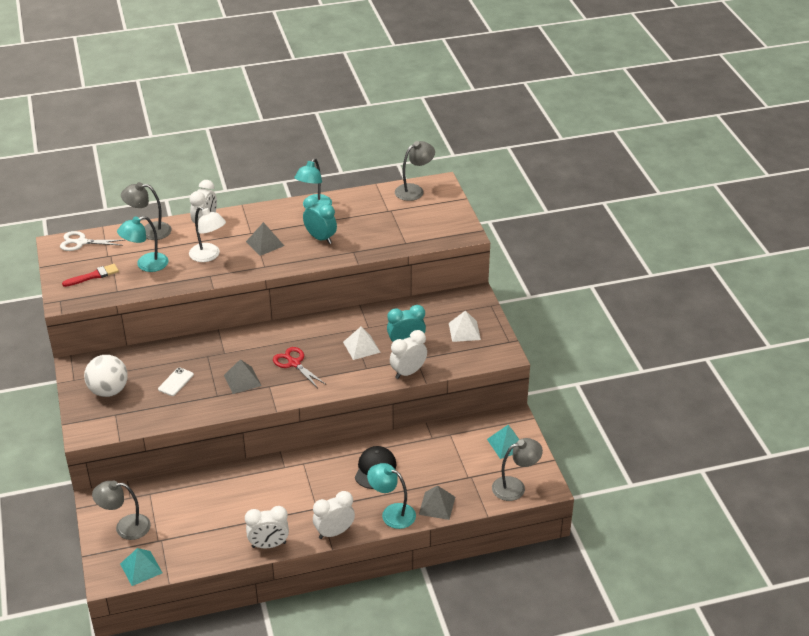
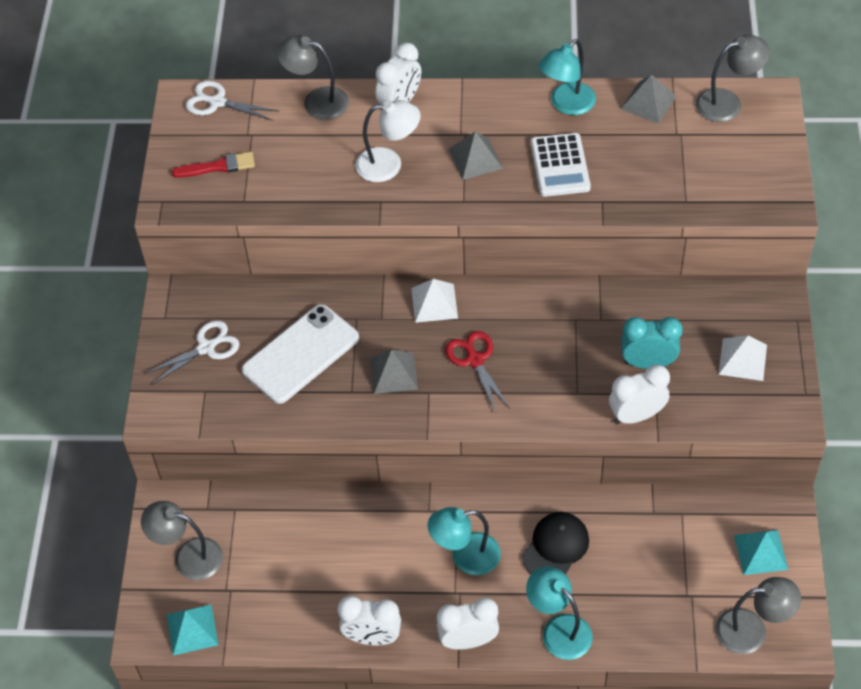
camera: 20 degrees right, 15 degrees up
white ball [84,355,128,397] -> white scissors [144,320,240,385]
turquoise lamp [117,216,168,272] -> turquoise lamp moved to [428,507,501,575]
white phone [158,367,194,396] -> white phone [242,304,359,404], size x2.10
white lamp [189,207,226,262] -> white lamp turned 60 degrees counterclockwise [355,100,421,182]
turquoise clock [303,196,337,244] -> white calculator [531,133,591,197]
white pyramid [343,326,381,360] -> white pyramid moved to [411,279,458,323]
grey pyramid [419,485,455,520] -> grey pyramid moved to [621,75,676,124]

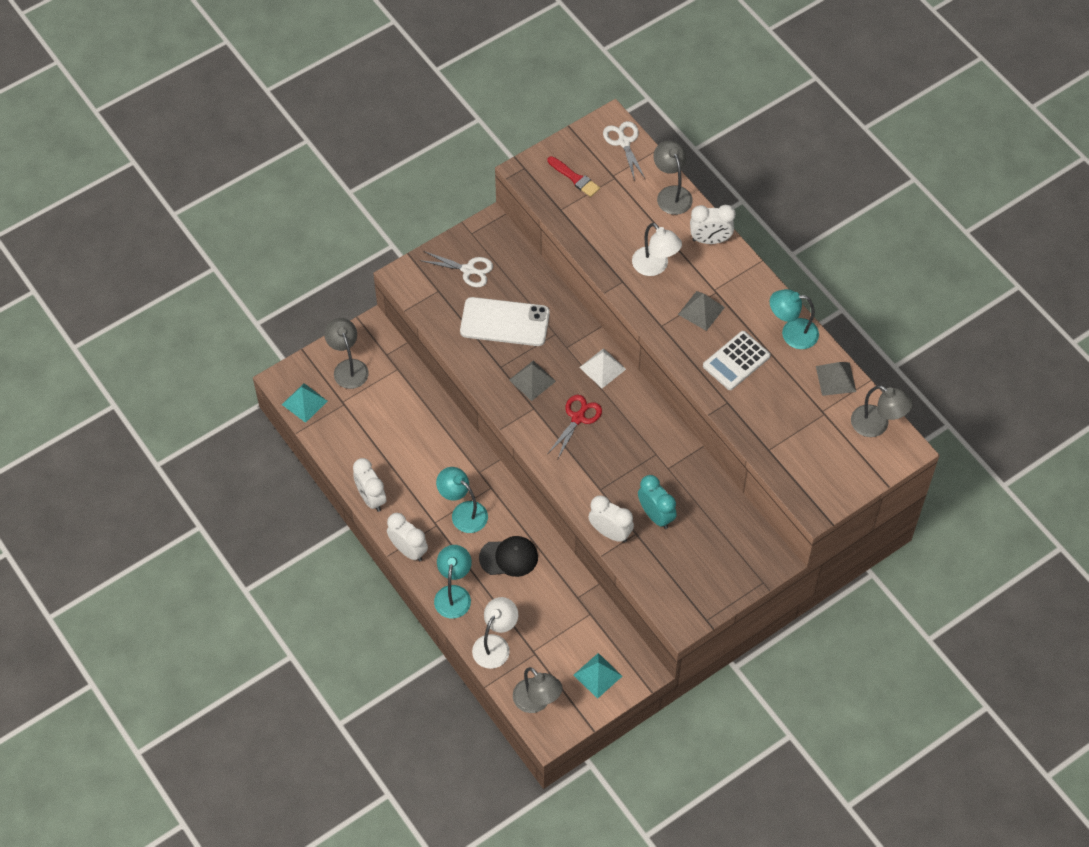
camera: 50 degrees right, 5 degrees up
white pyramid [718,336,767,381] -> none
none -> white lamp [472,597,518,669]

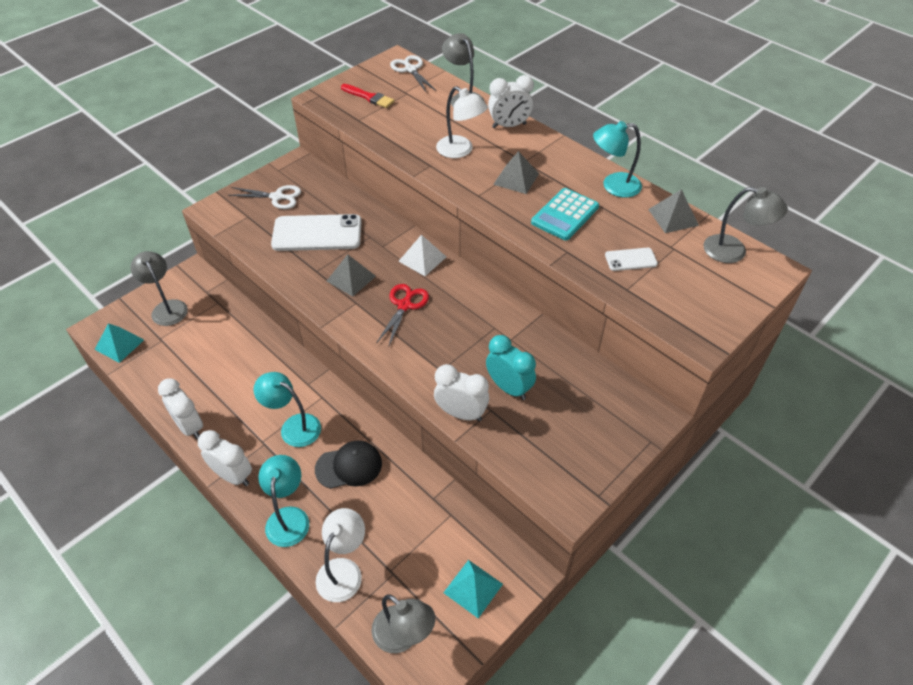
camera: 10 degrees left, 10 degrees down
white calculator [703,331,771,390] -> turquoise calculator [531,188,599,241]
none -> white phone [605,248,658,271]

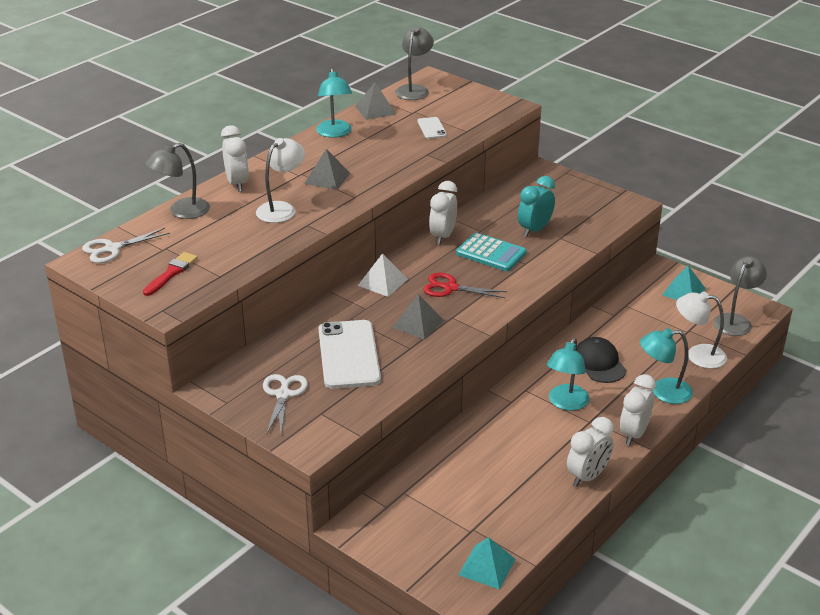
camera: 95 degrees left, 15 degrees down
grey lamp [130,251,188,326] -> none
white clock [434,364,489,421] -> white clock moved to [429,181,457,245]
turquoise calculator [531,188,599,241] -> turquoise calculator moved to [456,233,527,271]

